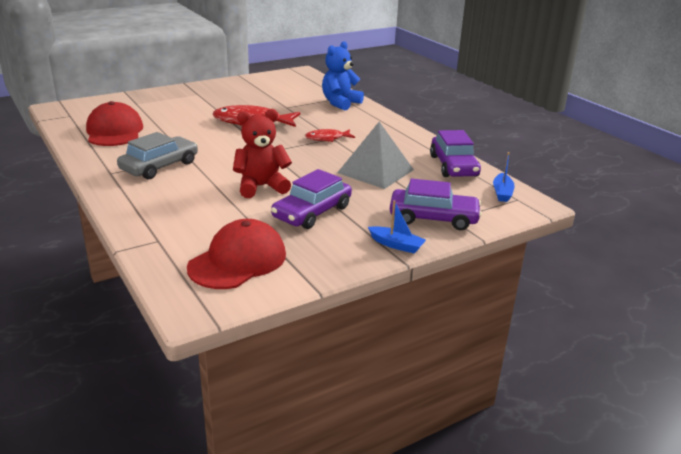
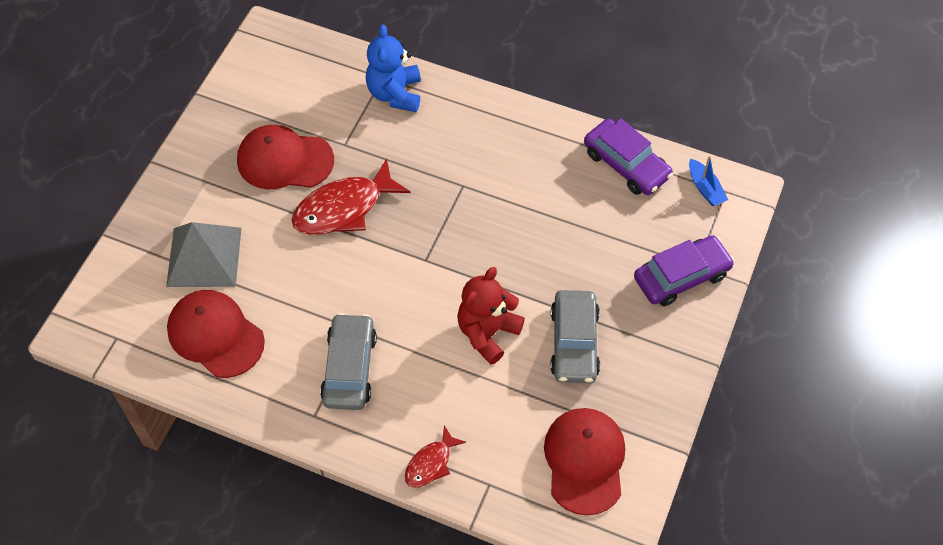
camera: 35 degrees left, 30 degrees up
purple car [271,169,352,229] -> grey car [550,290,600,383]
red fish [305,129,355,142] -> red fish moved to [405,425,466,488]
grey pyramid [337,122,414,189] -> grey pyramid moved to [166,222,241,287]
blue boat [368,200,426,254] -> none
none -> red cap [237,125,334,189]

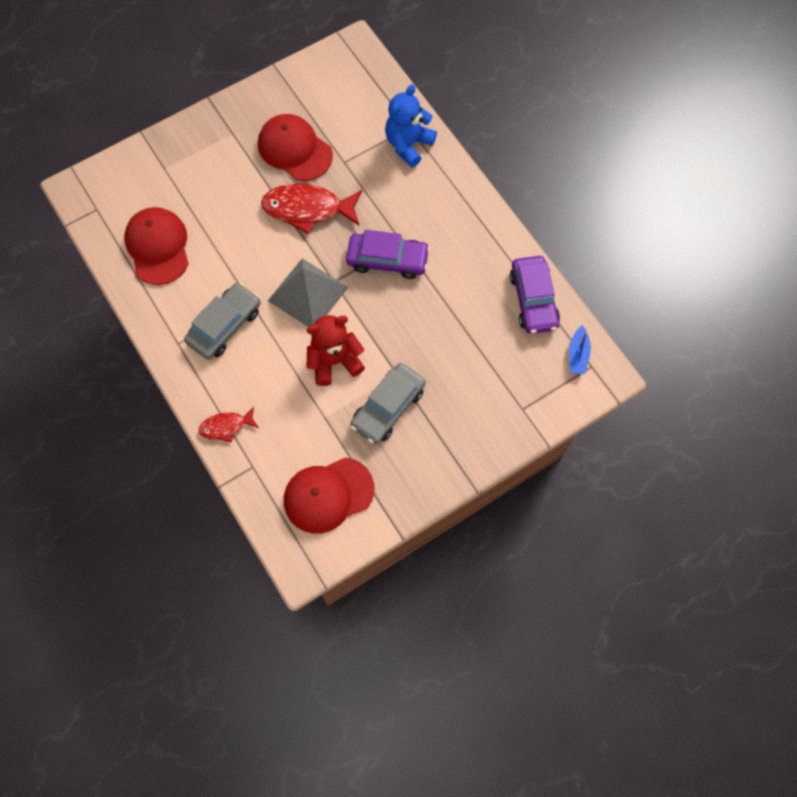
camera: 35 degrees right, 10 degrees up
grey pyramid [166,222,241,287] -> grey pyramid moved to [268,258,349,327]
red cap [544,408,625,516] -> red cap turned 150 degrees counterclockwise [284,457,374,534]
purple car [634,235,735,306] -> purple car moved to [346,230,430,279]

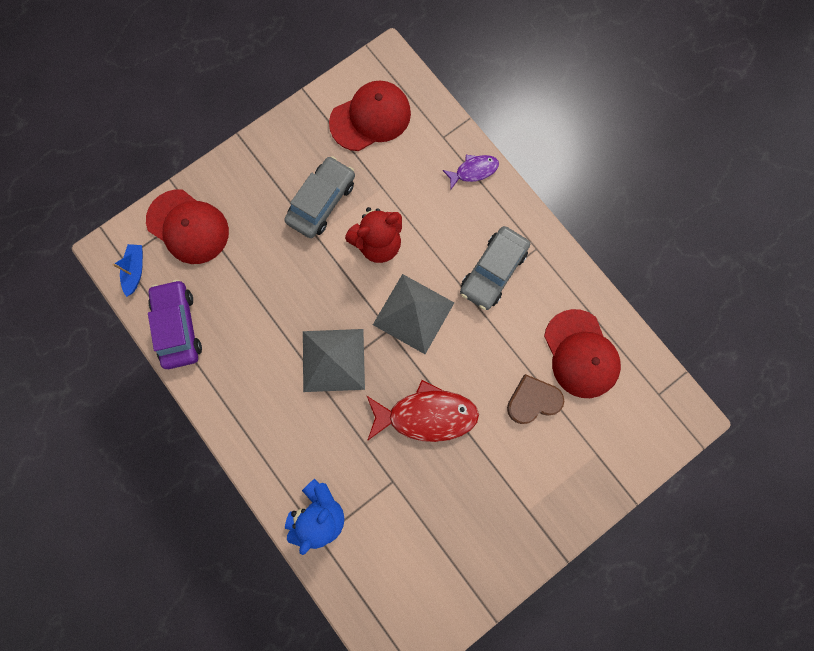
camera: 175 degrees right, 10 degrees up
red fish [199,406,259,442] -> purple fish [442,155,499,189]
red cap [258,114,333,181] -> red cap moved to [146,190,229,264]
purple car [346,230,430,279] -> grey pyramid [303,329,365,392]
none -> brown heart [507,374,564,424]

